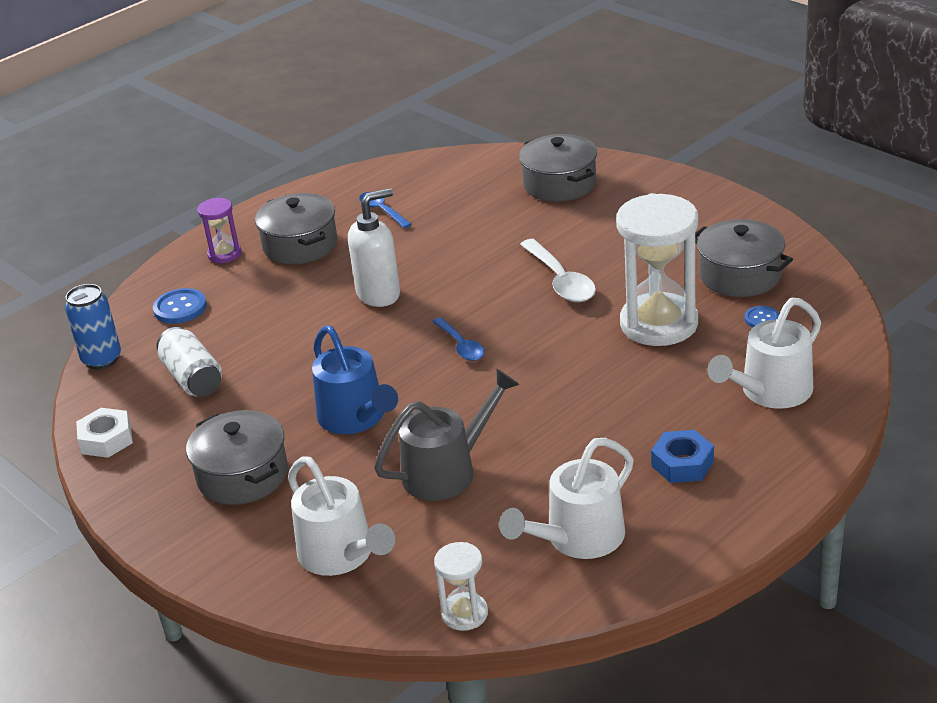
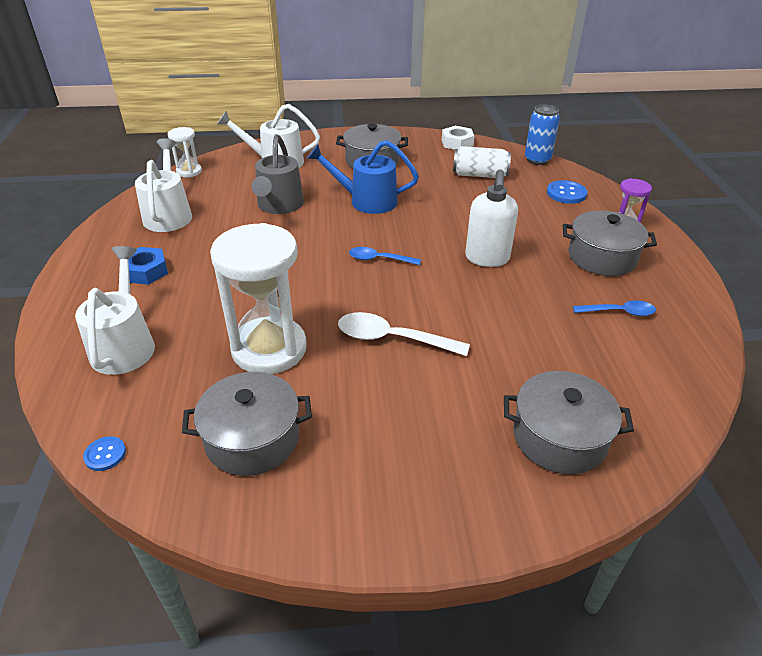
camera: 125 degrees right, 5 degrees up
blue button [745,306,779,328] -> blue button moved to [83,436,126,471]

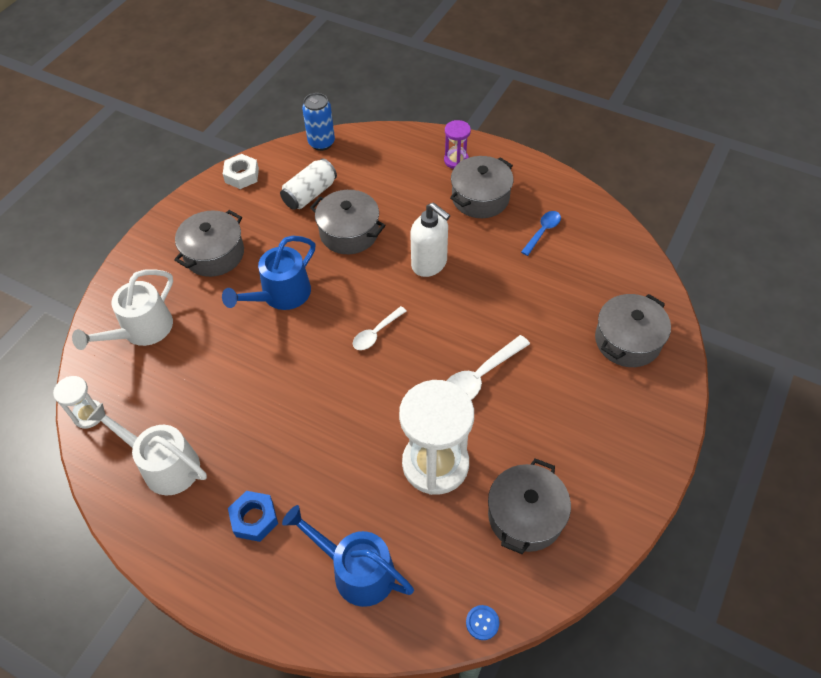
camera: 55 degrees left, 15 degrees up
white watering can [75,246,155,375] -> blue watering can [282,505,414,607]
grey watering can [252,134,304,214] -> none
blue spoon [349,247,421,265] -> white spoon [353,306,406,350]
blue button [547,180,587,204] -> none
none -> grey pot [310,190,386,254]

